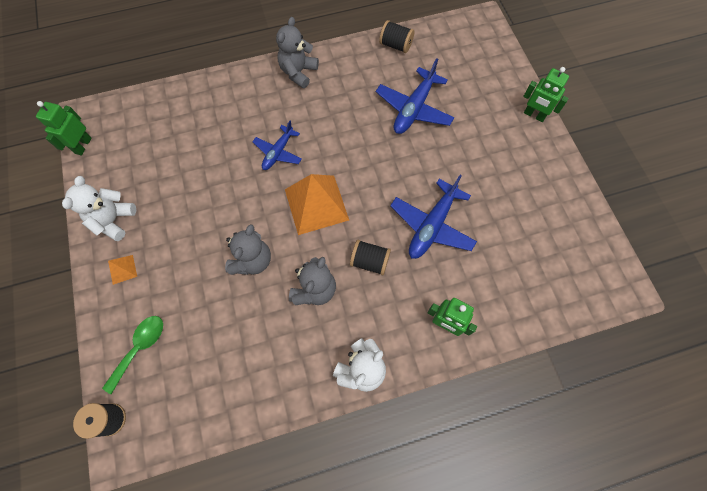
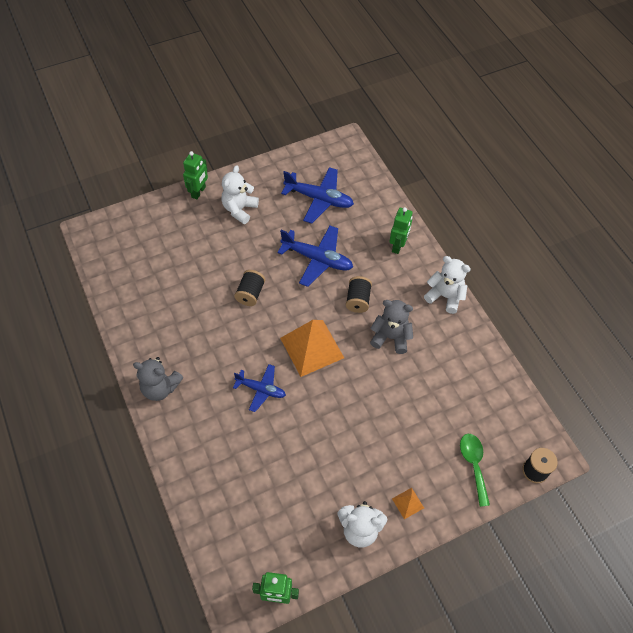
camera: 100 degrees left, 10 degrees down
green spoon [102,316,163,394] -> green spoon turned 60 degrees clockwise [460,434,490,507]
grey teddy bear [225,224,271,275] -> none
blue plane [376,58,454,134] -> blue plane moved to [281,167,354,224]
black spool [379,20,414,53] -> black spool moved to [234,270,265,306]
none -> white teddy bear [221,165,259,224]

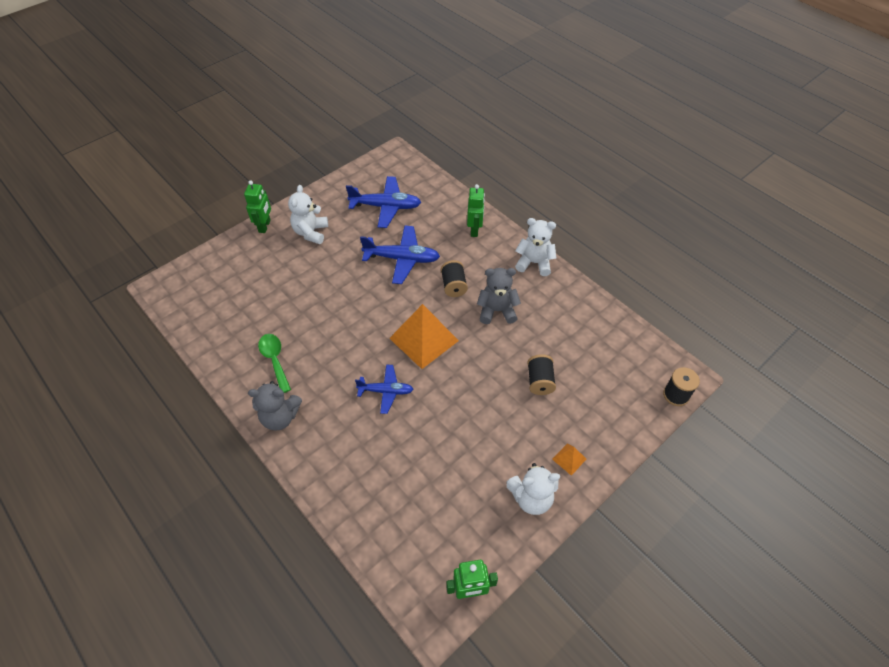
camera: 15 degrees left, 5 degrees down
black spool [234,270,265,306] -> black spool moved to [527,354,556,395]
green spoon [460,434,490,507] -> green spoon moved to [258,334,291,393]

